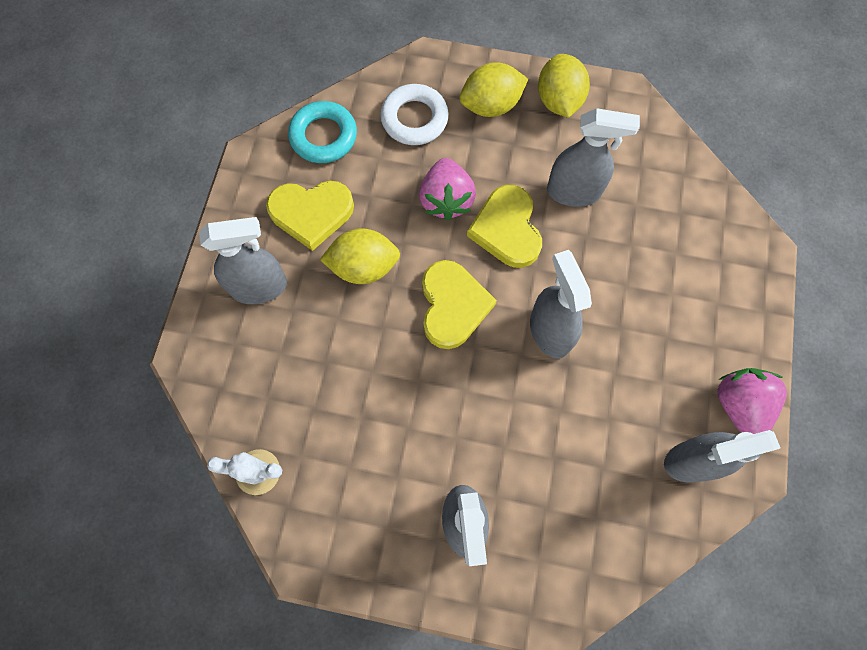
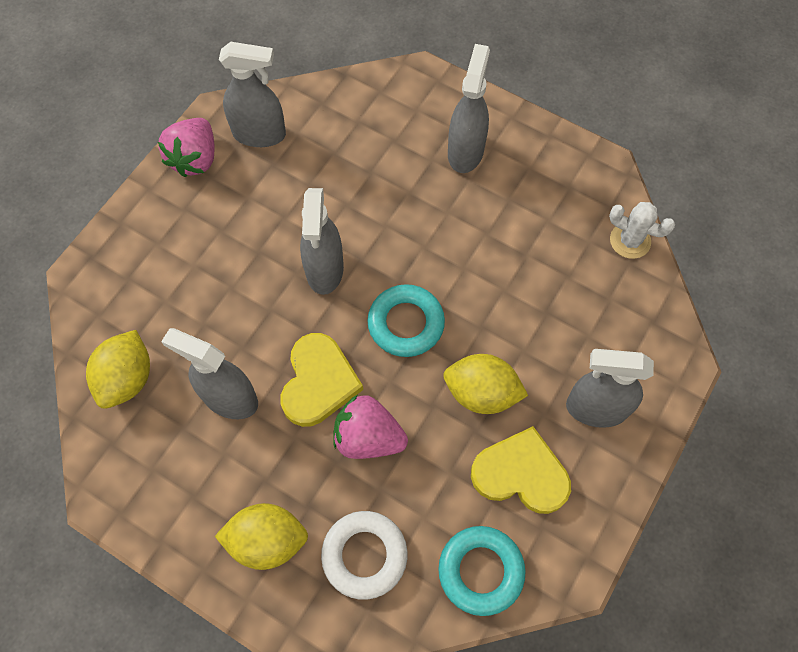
camera: 160 degrees left, 5 degrees down
pink strawberry [419,158,476,221] -> pink strawberry turned 90 degrees counterclockwise [333,395,408,459]
yellow heart [422,260,497,349] -> turquoise ring [367,284,445,357]
yellow lemon [538,54,590,118] -> yellow lemon moved to [86,330,150,409]

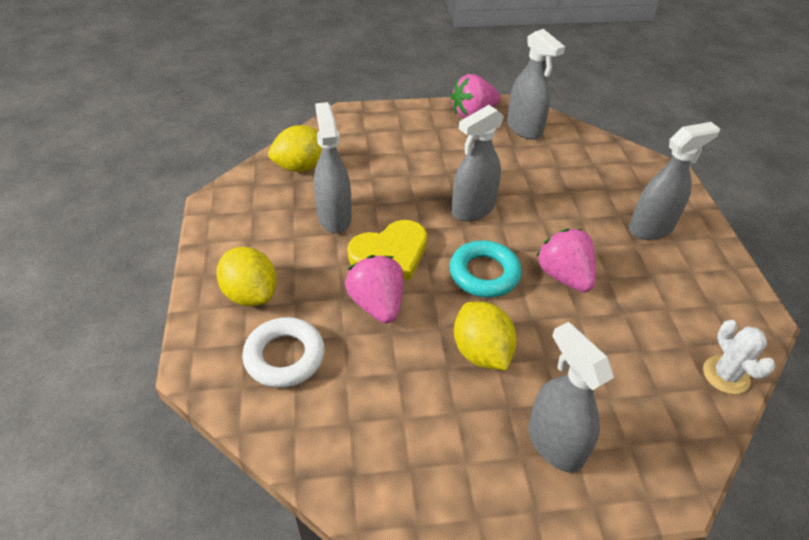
camera: 50 degrees right, 20 degrees down
turquoise ring [438,526,526,616] -> none
yellow heart [471,426,571,514] -> none
none -> pink strawberry [537,229,596,292]

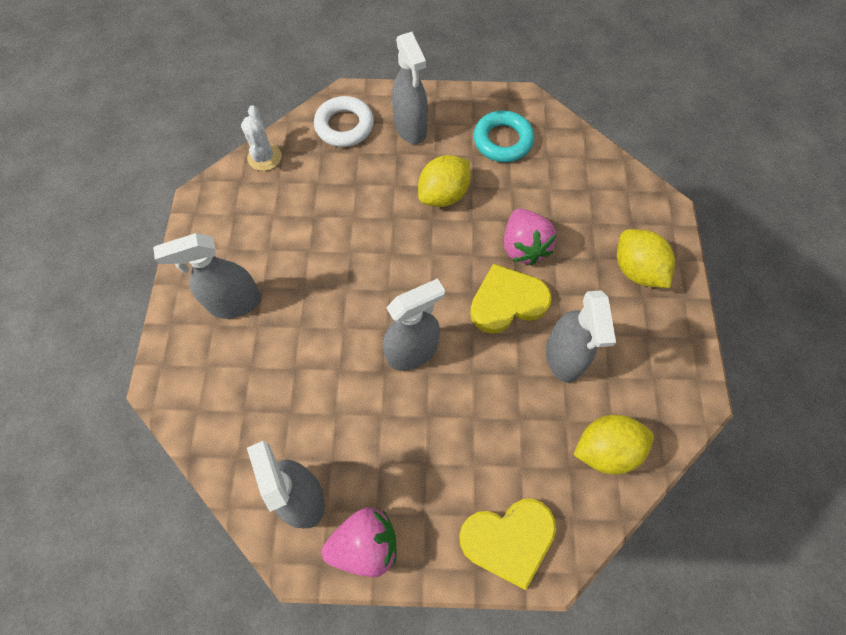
camera: 170 degrees left, 20 degrees up
white ring [242,317,325,388] -> white ring moved to [314,96,374,147]
turquoise ring [450,240,522,298] -> turquoise ring moved to [474,110,534,162]
yellow lemon [454,302,517,370] -> yellow lemon turned 60 degrees clockwise [418,155,471,207]
pink strawberry [537,229,596,292] -> none
none -> yellow heart [459,499,556,590]

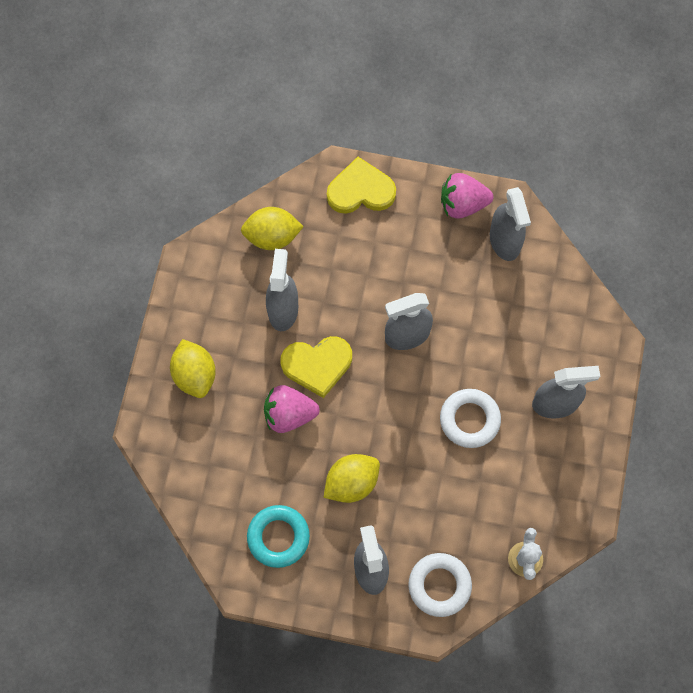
camera: 170 degrees left, 5 degrees up
pink strawberry [504,209,556,265] -> pink strawberry turned 90 degrees counterclockwise [264,385,320,433]
none -> white ring [440,389,501,448]

